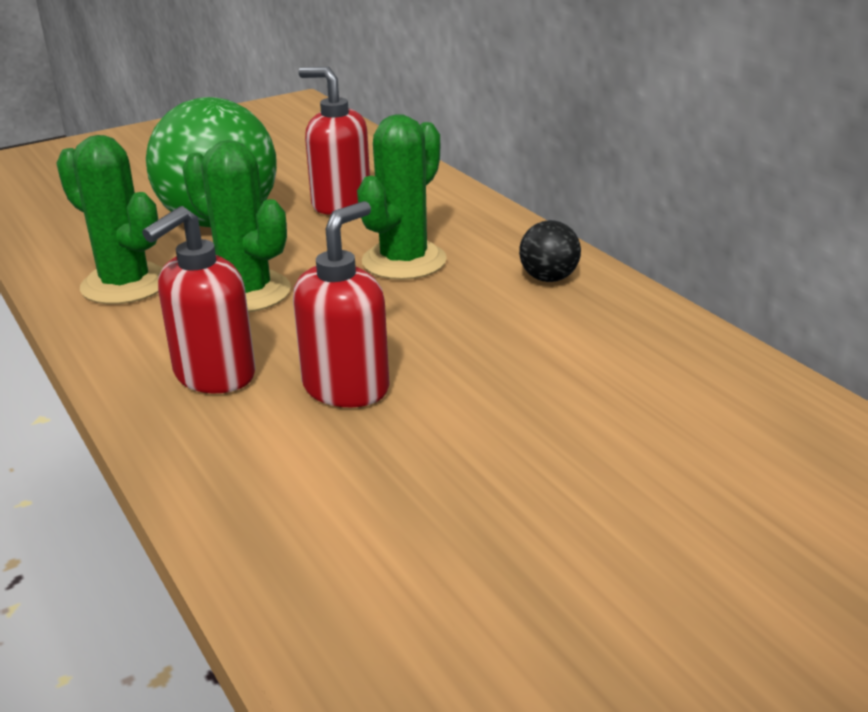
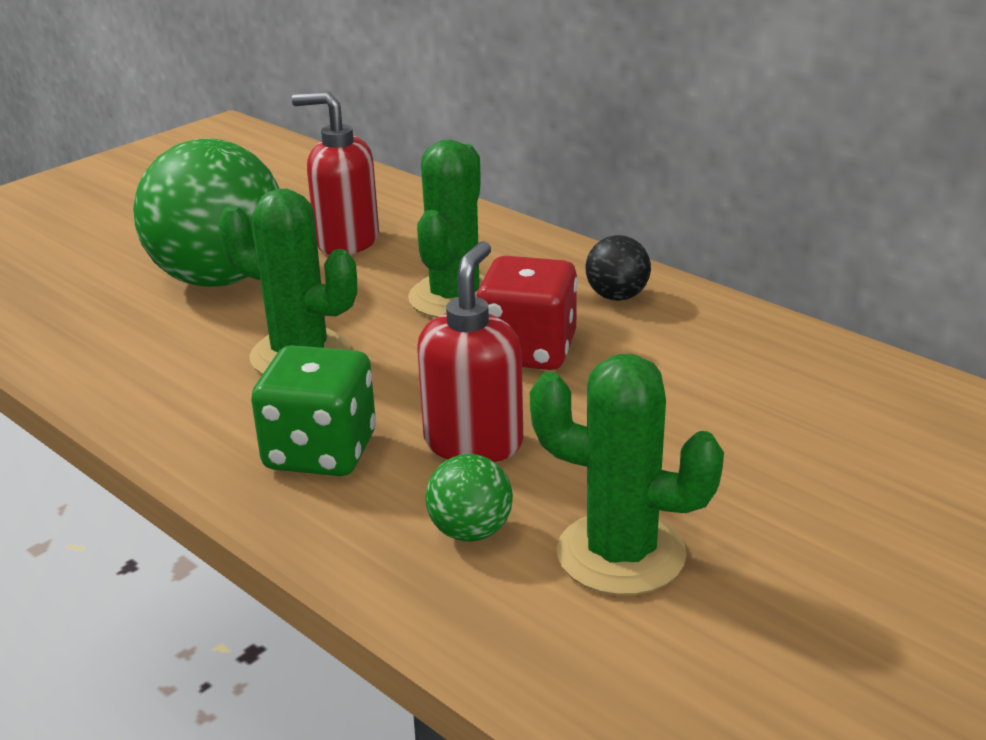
camera: 15 degrees left, 0 degrees up
green cactus [56,135,163,304] -> green cactus moved to [530,354,724,595]
red soap dispenser [142,206,256,393] -> green dice [251,345,376,476]
none -> green ball [426,454,513,542]
none -> red dice [476,256,578,370]

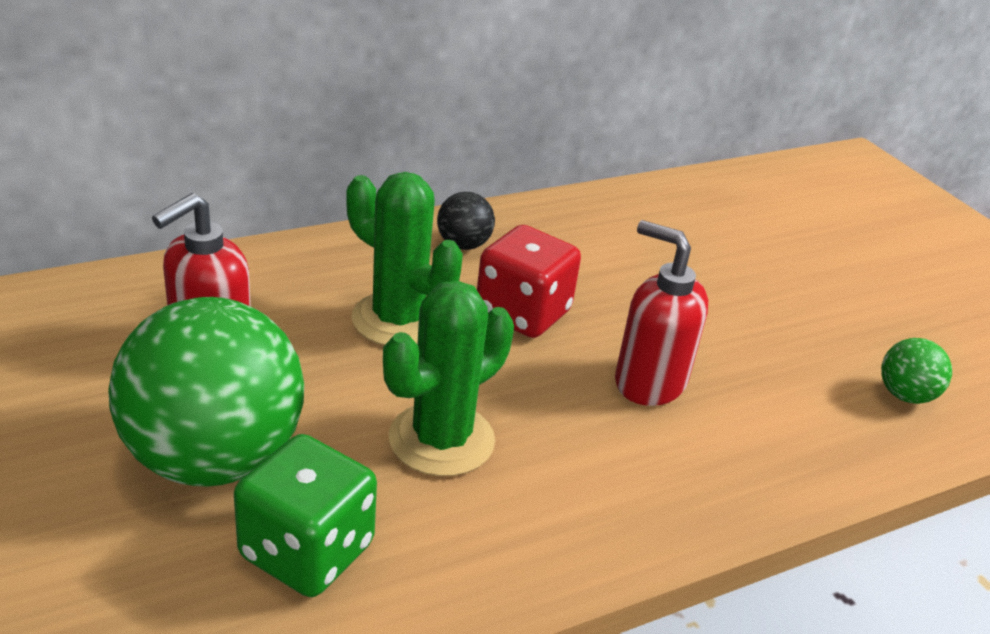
camera: 75 degrees left, 5 degrees up
green dice [251,345,376,476] -> green dice moved to [234,434,377,597]
green ball [426,454,513,542] -> green ball moved to [881,338,952,404]
green cactus [530,354,724,595] -> none

